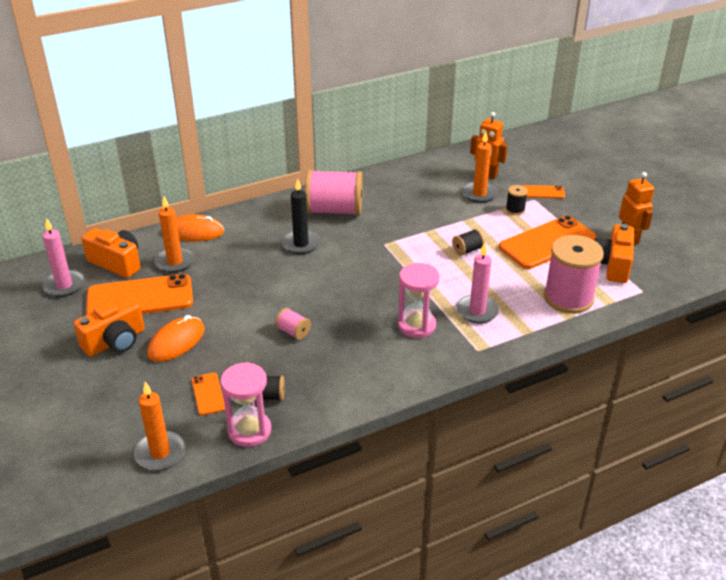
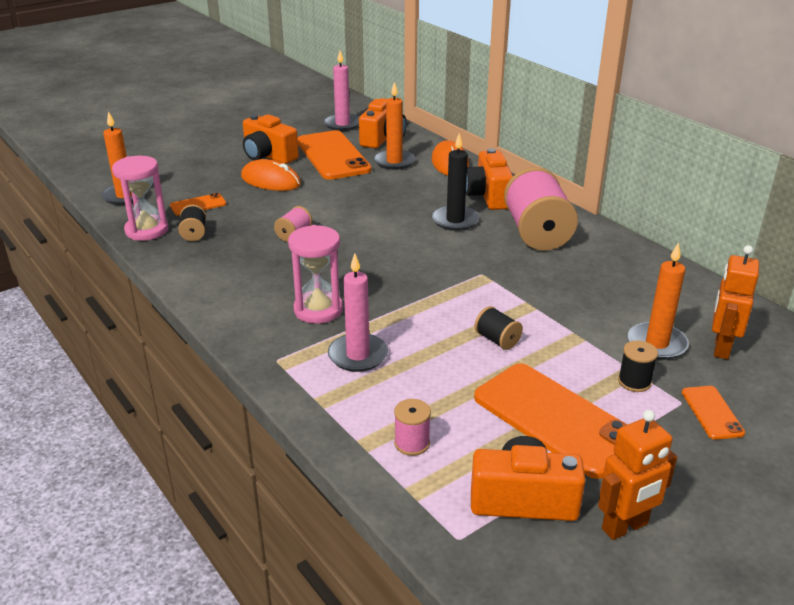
camera: 80 degrees right, 5 degrees down
pink spool [544,235,604,313] -> pink spool [394,399,431,456], size x0.44
none -> orange camera [466,148,513,210]

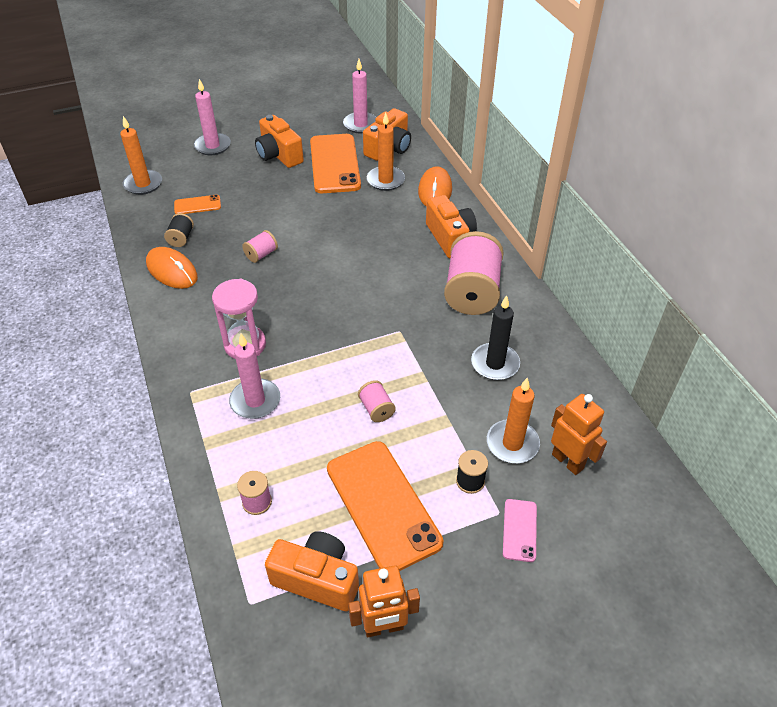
camera: 15 degrees right, 15 degrees up
pink hourglass [112,156,168,241] -> none
orange mouse [241,159,301,191] -> orange mouse moved to [146,247,198,289]
black candle [432,133,479,231] -> black candle moved to [471,295,520,380]
orange camera [466,148,513,210] -> orange camera turned 150 degrees clockwise [426,195,477,258]
black spool [474,306,523,350] -> pink spool [358,380,396,422]
orange phone [682,386,745,440] -> pink phone [503,499,537,562]
orange robot [712,245,759,359] -> orange robot turned 105 degrees clockwise [551,394,607,475]
none -> pink candle [194,79,231,155]

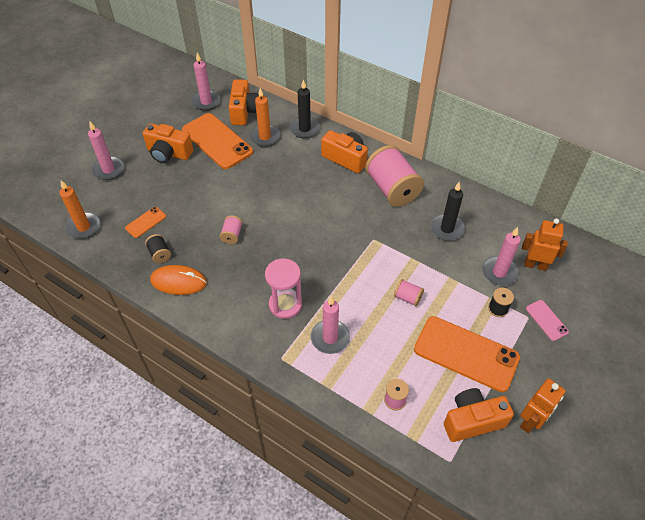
camera: 35 degrees left, 5 degrees up
orange mouse [418,166,452,207] -> black candle [289,80,320,138]
orange candle [487,378,540,463] -> pink candle [482,227,521,286]

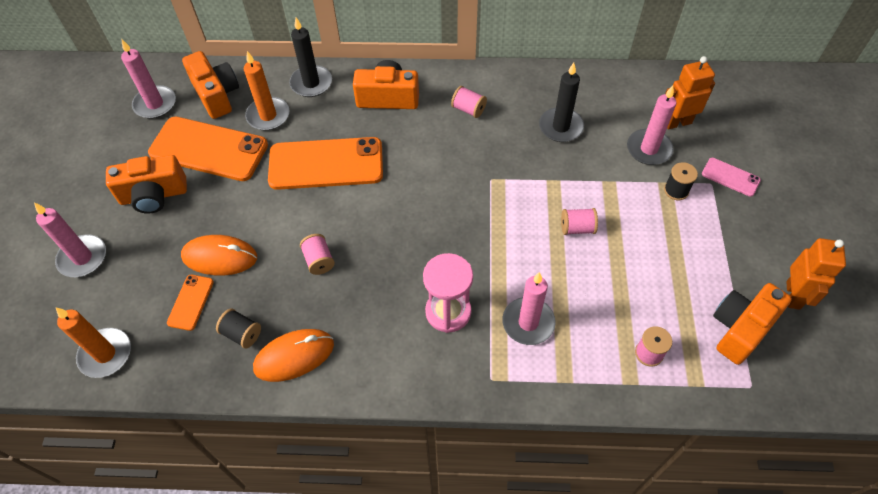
camera: 30 degrees left, 5 degrees up
pink spool [365,145,424,207] -> pink spool [451,86,487,118], size x0.44
orange phone [414,316,520,392] -> orange phone moved to [268,137,383,190]
none -> orange mouse [181,235,257,275]

